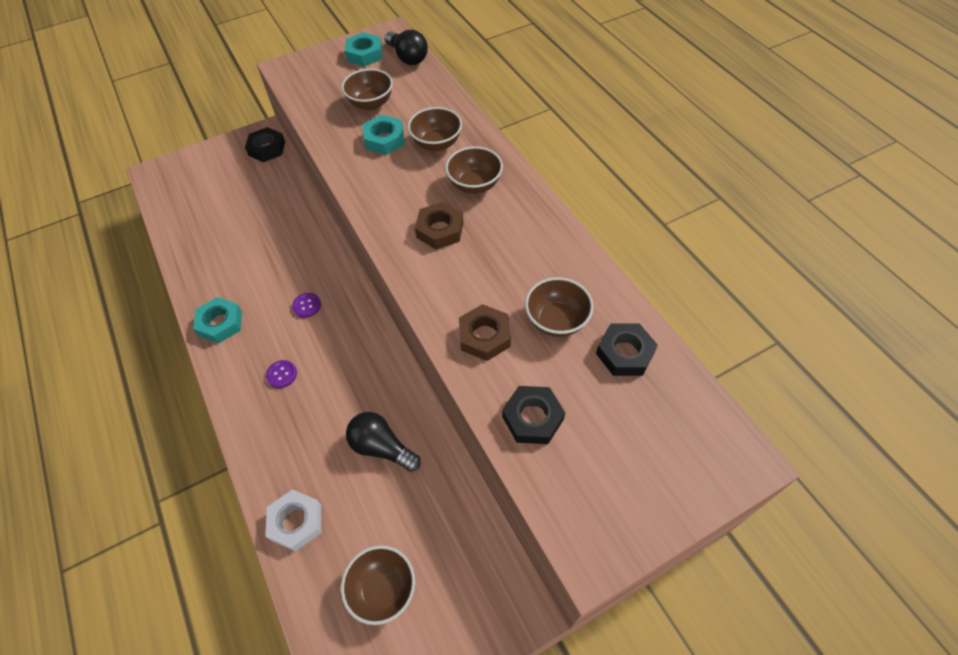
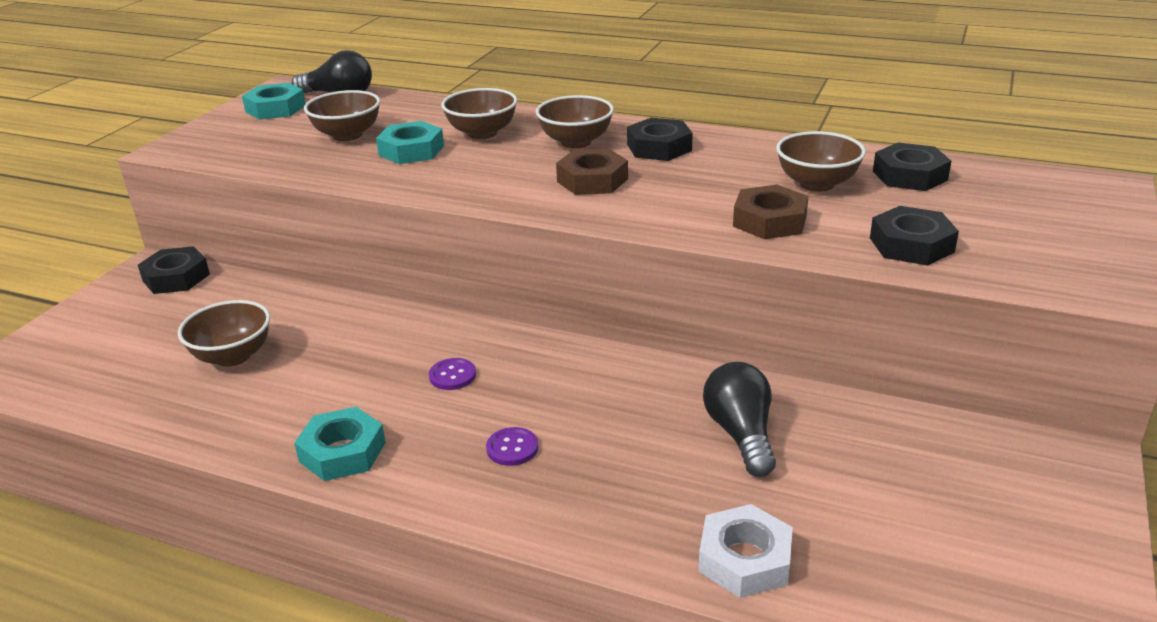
camera: 40 degrees left, 25 degrees down
brown bowl [341,545,415,625] -> brown bowl moved to [178,300,270,367]
black light bulb [346,412,421,472] -> black light bulb turned 90 degrees clockwise [703,362,776,477]
none -> black nut [627,118,693,161]

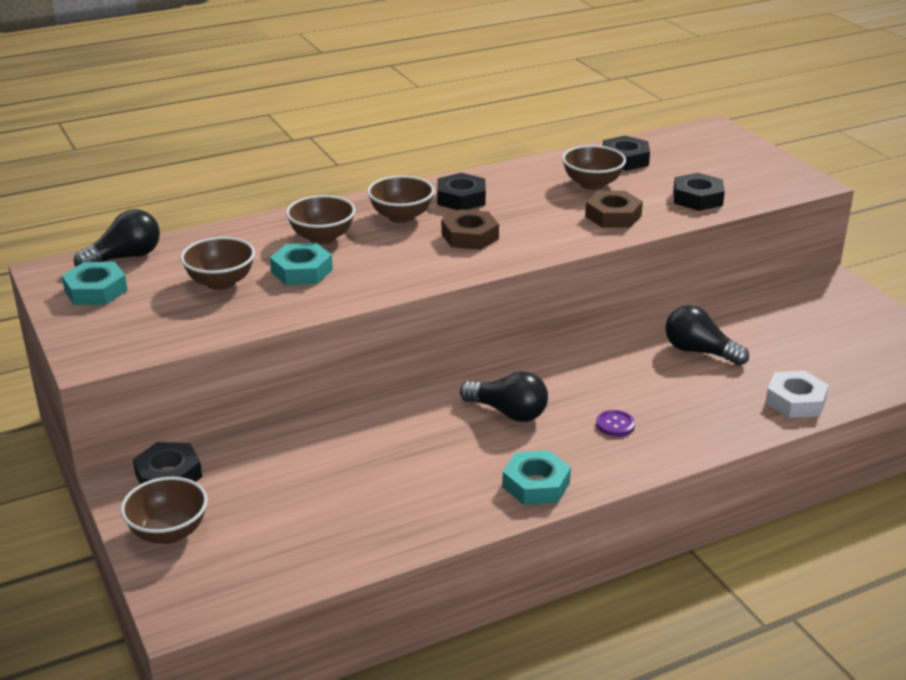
camera: 50 degrees left, 0 degrees up
brown bowl [178,300,270,367] -> brown bowl moved to [121,477,208,544]
purple button [429,358,476,390] -> black light bulb [460,371,548,422]

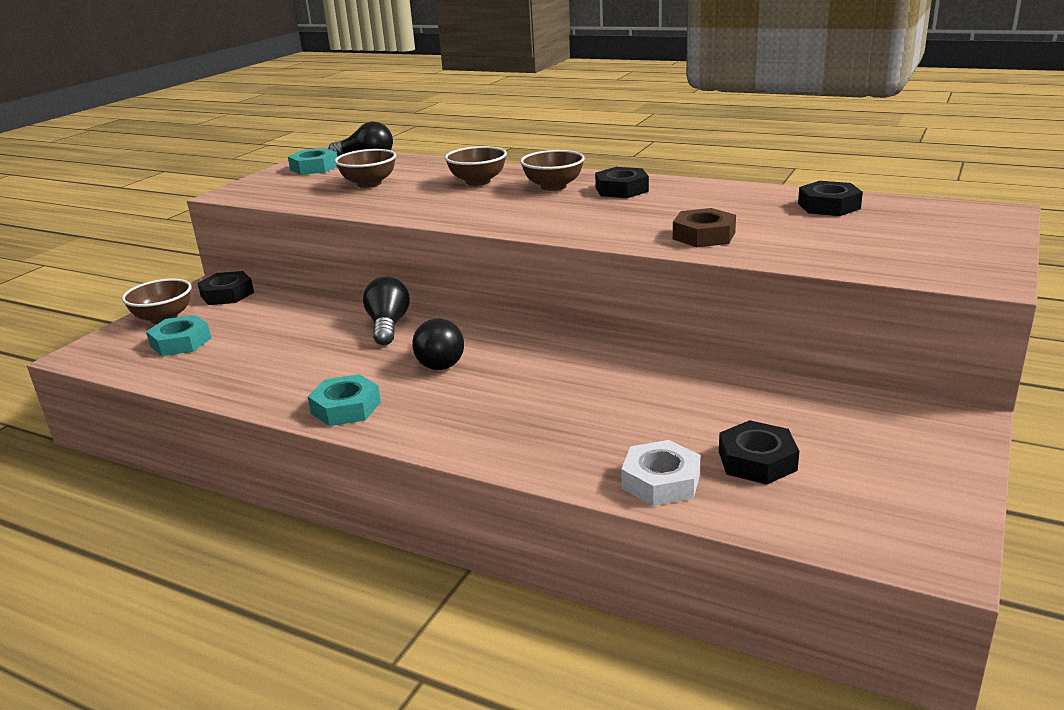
camera: 55 degrees right, 5 degrees down
turquoise nut [270,243,333,285] -> turquoise nut moved to [146,315,211,356]
brown nut [441,209,499,250] -> none
brown bowl [562,145,626,190] -> none
purple button [596,410,635,436] -> none
black light bulb [665,305,749,366] -> black light bulb moved to [363,277,410,345]
black nut [673,173,725,211] -> black nut moved to [719,420,799,485]

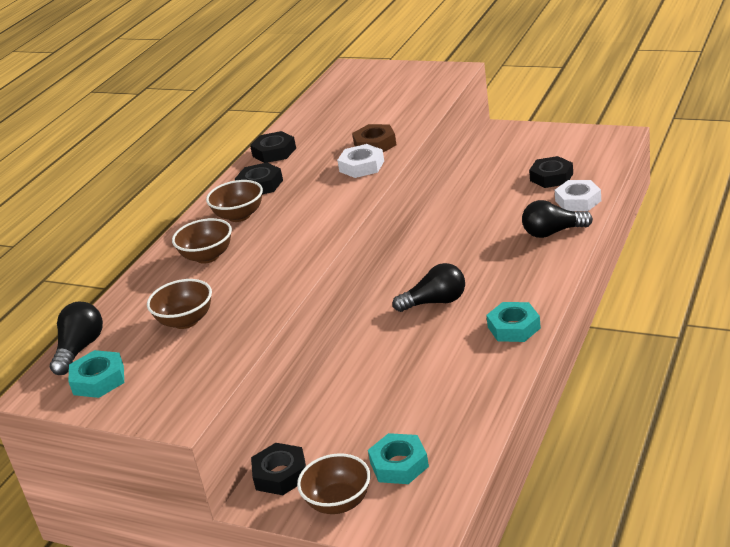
camera: 90 degrees left, 5 degrees up
black light bulb [363,277,410,345] -> black light bulb moved to [522,200,593,238]
black nut [798,181,863,216] -> black nut moved to [250,131,296,163]
none -> white nut [337,144,384,178]

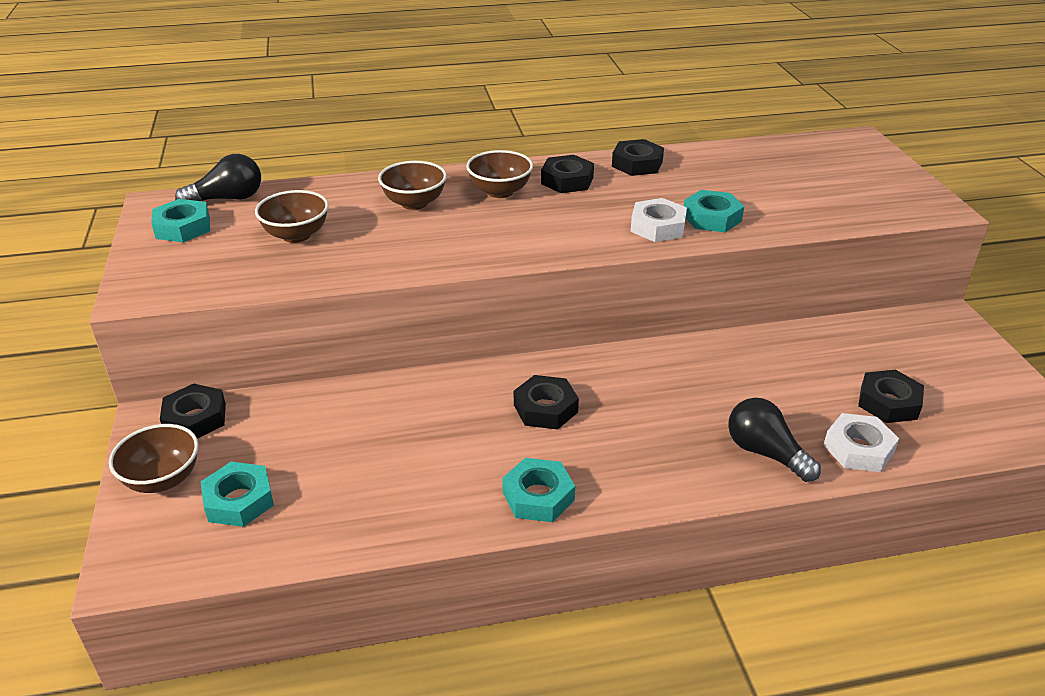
camera: 50 degrees right, 5 degrees up
brown nut [352,124,396,152] -> turquoise nut [684,190,744,232]
black light bulb [393,263,465,312] -> black nut [514,375,579,430]

